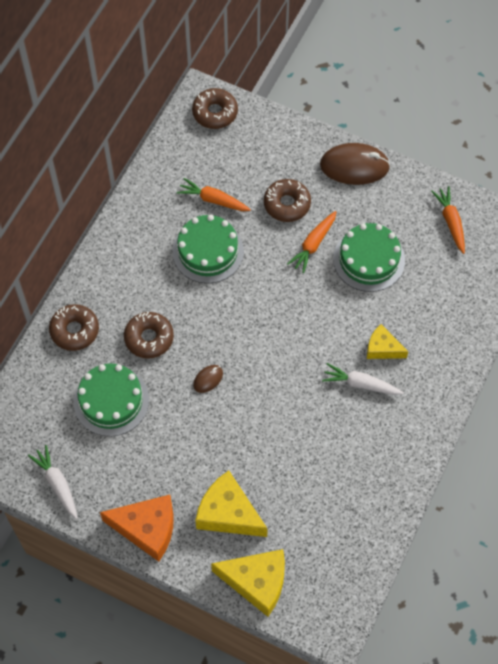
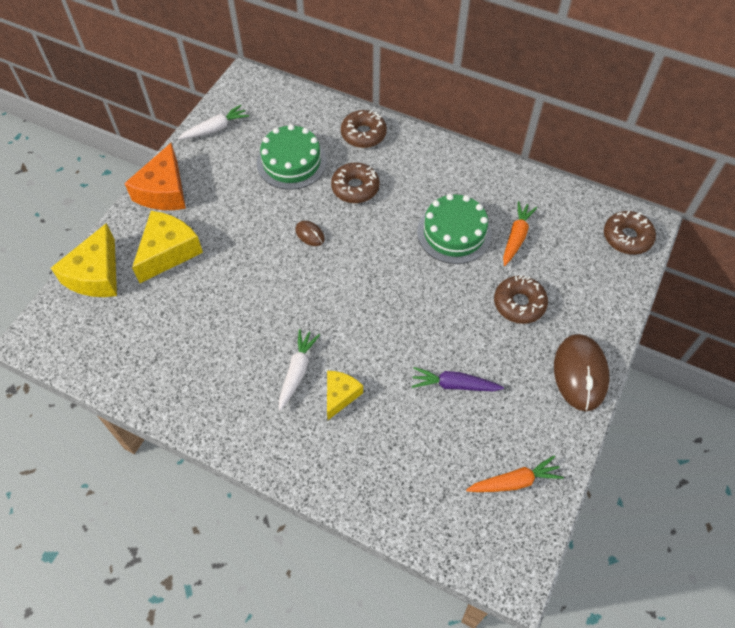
camera: 90 degrees right, 5 degrees down
orange carrot [287,211,336,273] -> none
green cake [333,223,405,292] -> purple carrot [411,367,504,391]

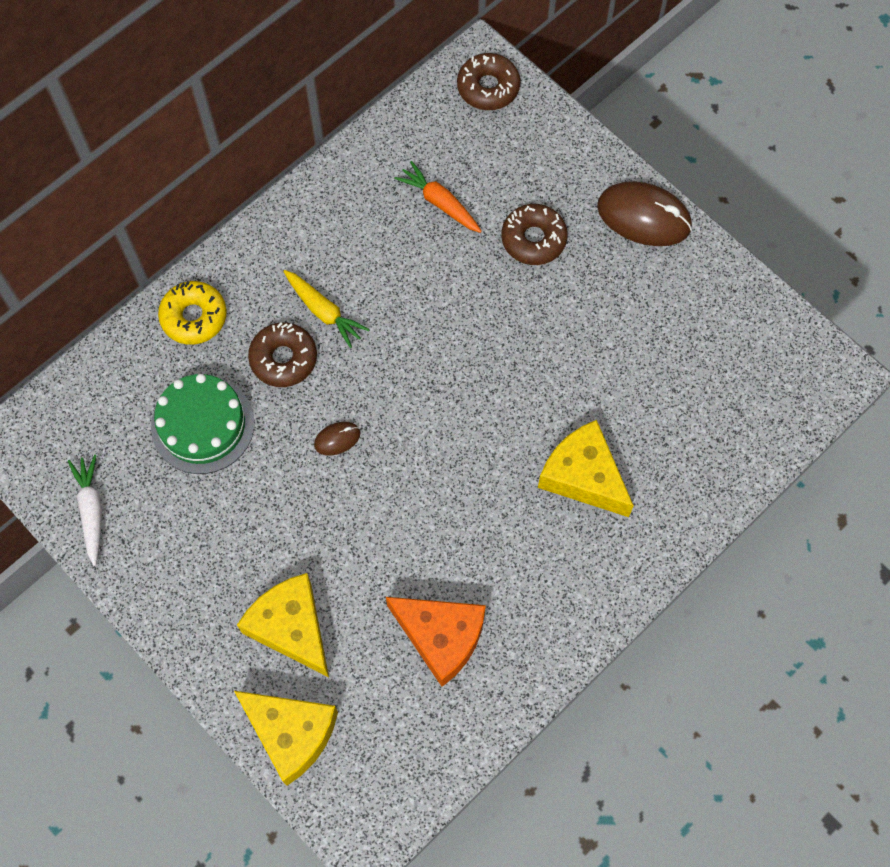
camera: 70 degrees left, 10 degrees up
orange cheese [124,143,186,210] -> orange cheese moved to [386,597,486,687]
white carrot [279,329,320,411] -> none
yellow cheese [327,371,363,420] -> yellow cheese [538,420,634,517], size x1.68
brown donut [341,110,387,148] -> yellow donut [158,281,227,345]
purple carrot [411,367,504,391] -> none
green cake [417,194,492,264] -> none
orange carrot [466,455,564,492] -> none
none -> yellow carrot [283,270,370,348]

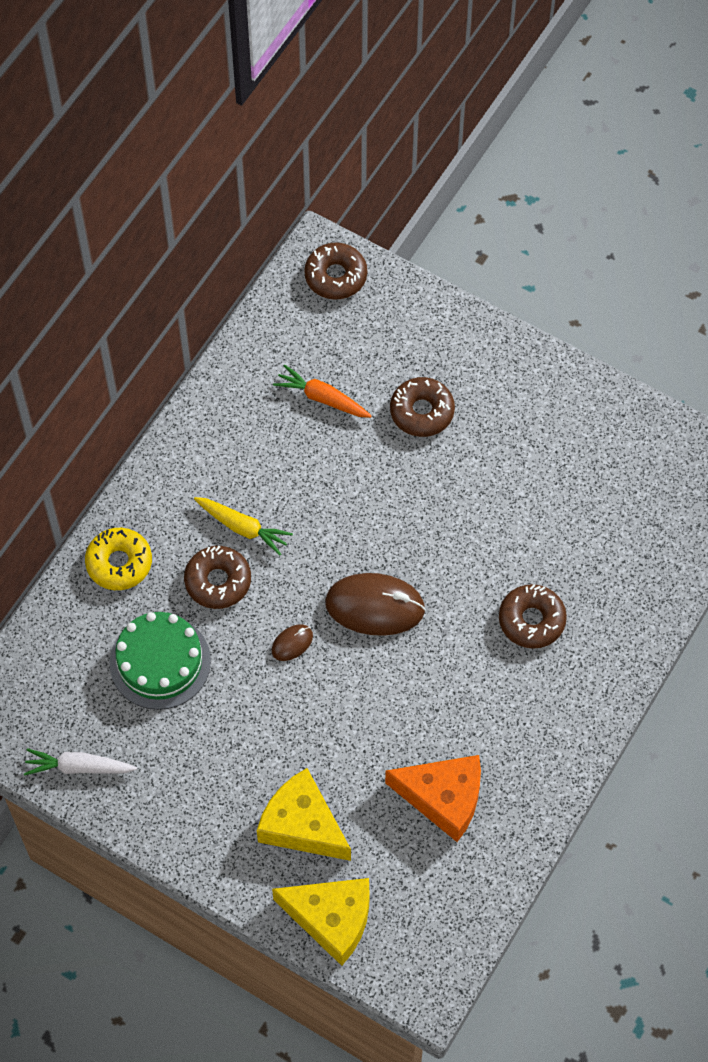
camera: 15 degrees left, 5 degrees down
white carrot [68,455,102,566] -> white carrot turned 60 degrees counterclockwise [24,748,137,776]
yellow cheese [538,420,634,517] -> brown donut [499,584,567,649]
brown mouse [597,181,692,246] -> brown mouse moved to [325,573,426,636]

